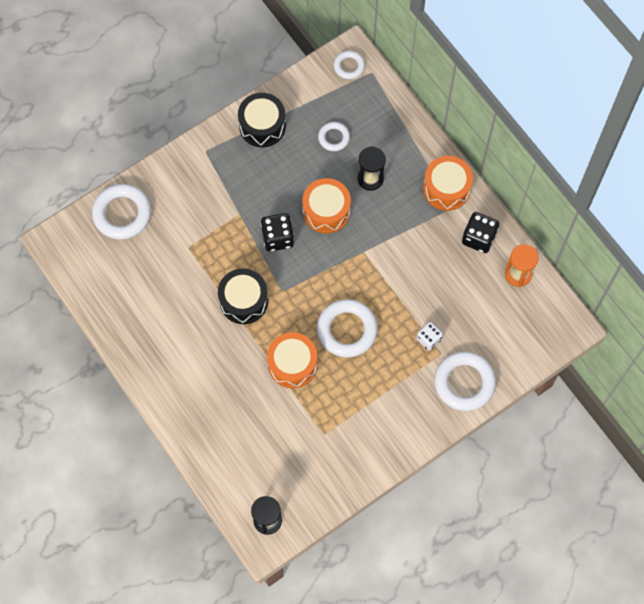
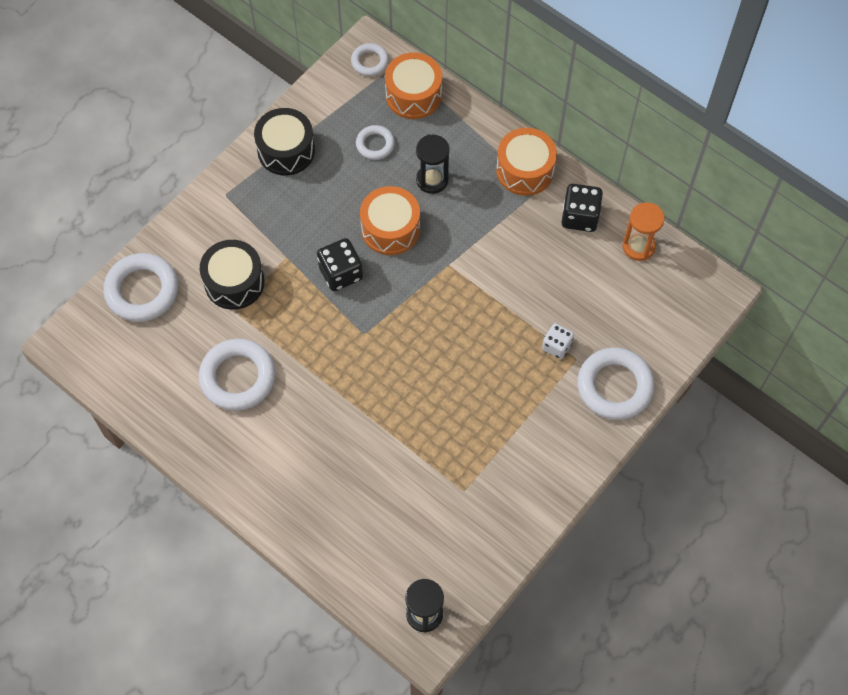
camera: 15 degrees left, 5 degrees down
black drum [218,268,268,324] -> black drum moved to [200,240,265,310]
orange drum [267,332,317,388] -> orange drum moved to [385,53,442,119]
white ring [317,299,378,358] -> white ring moved to [199,339,276,411]

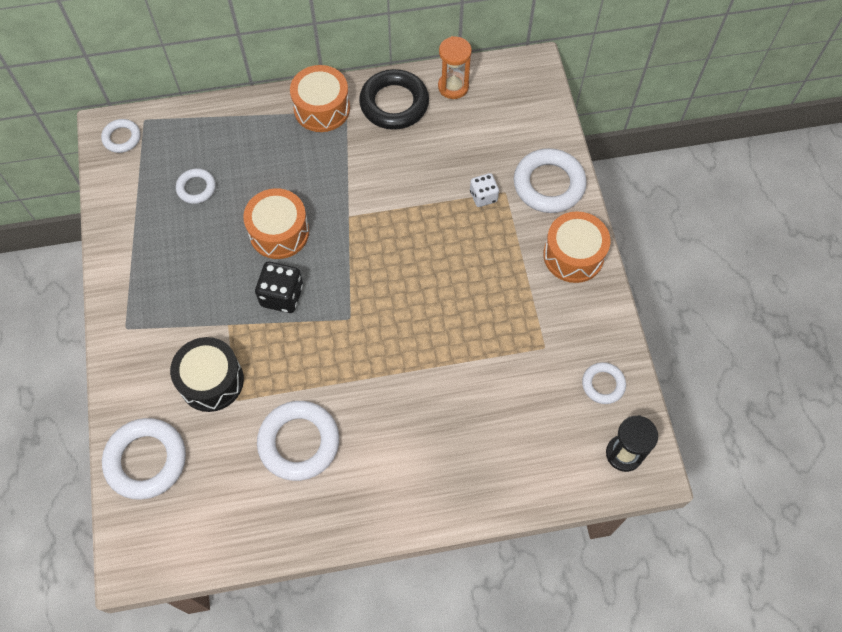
camera: 50 degrees left, 0 degrees up
black drum [254,108,315,175] -> none
orange drum [385,53,442,119] -> orange drum moved to [543,211,610,283]
black hourglass [416,135,450,194] -> none
black dice [562,184,603,232] -> black ring [359,69,429,130]
none -> white ring [582,362,626,404]

